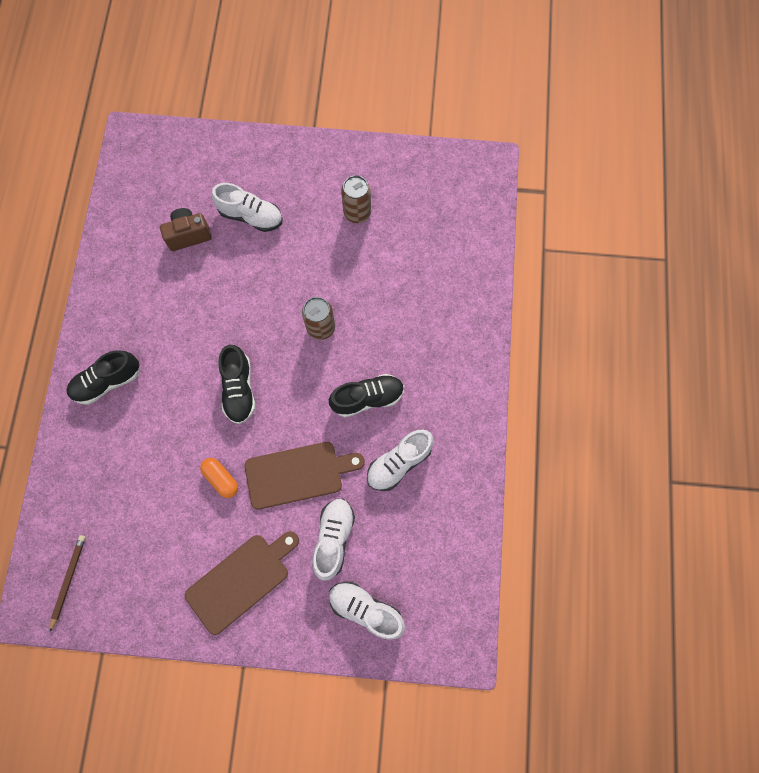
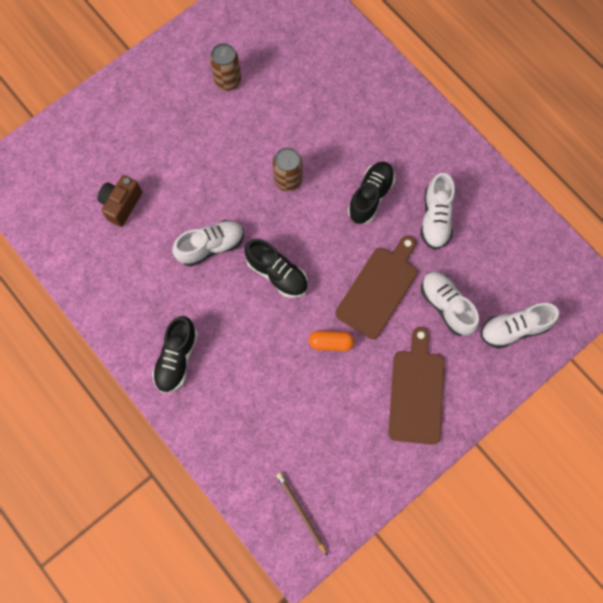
camera: 45 degrees left, 0 degrees up
white shoe [212,183,283,232] -> white shoe moved to [172,220,244,266]

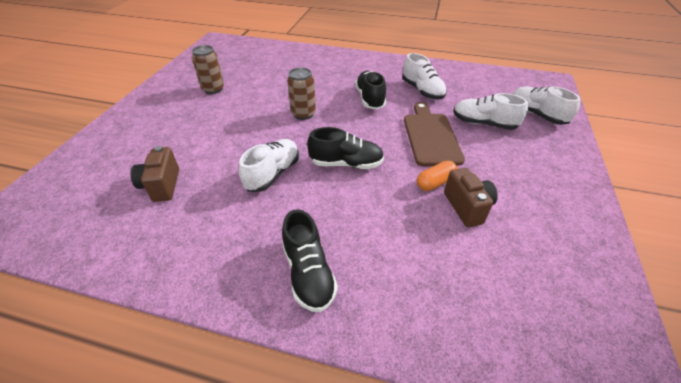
camera: 35 degrees left, 30 degrees down
brown pencil [276,472,328,556] -> none
brown cutting board [388,327,445,445] -> none
white shoe [481,303,559,349] -> white shoe turned 105 degrees clockwise [513,87,581,125]
none -> brown camera [444,168,498,227]

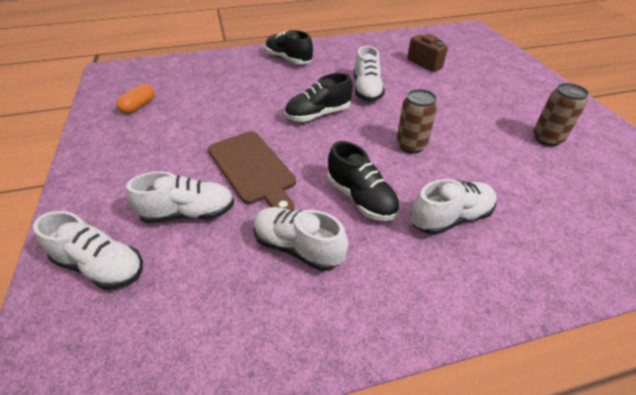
camera: 150 degrees right, 0 degrees up
orange capsule [417,161,458,191] -> orange capsule moved to [117,84,155,114]
brown camera [444,168,498,227] -> none
none -> white shoe [411,179,497,235]

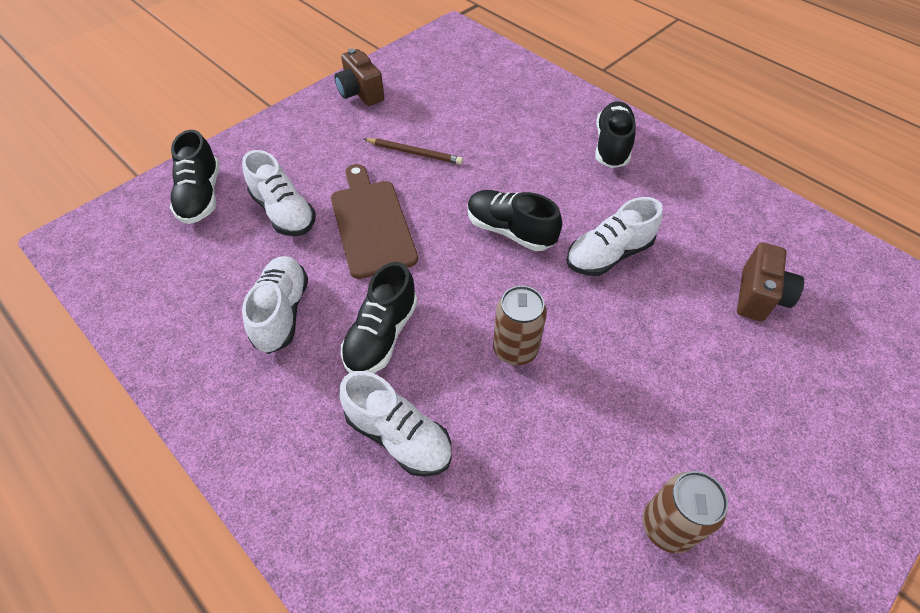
camera: 60 degrees right, 10 degrees up
white shoe [33,211,143,290] -> black shoe [170,130,219,224]
orange capsule [117,84,155,114] -> none
brown cutting board [208,131,296,210] -> brown cutting board turned 135 degrees clockwise [331,164,418,279]
none -> brown camera [334,48,384,106]
none -> brown pencil [364,138,463,164]

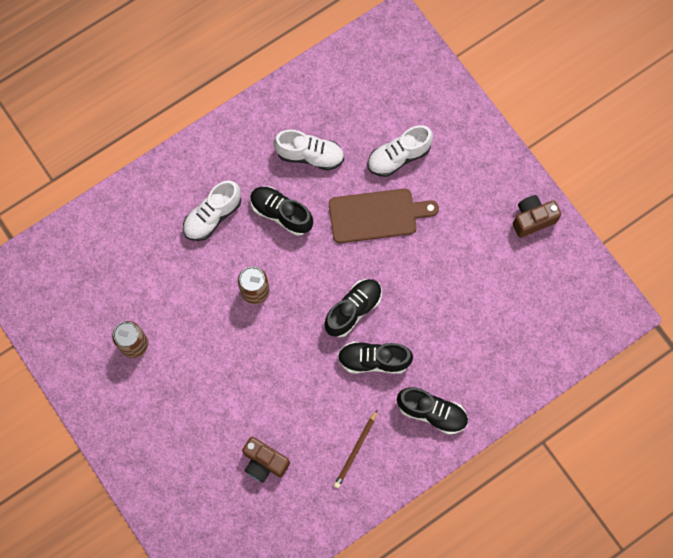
camera: 100 degrees right, 20 degrees up
black shoe [170,130,219,224] -> black shoe moved to [338,342,413,374]
brown pencil [364,138,463,164] -> brown pencil moved to [334,409,378,488]
white shoe [566,197,663,276] -> none

